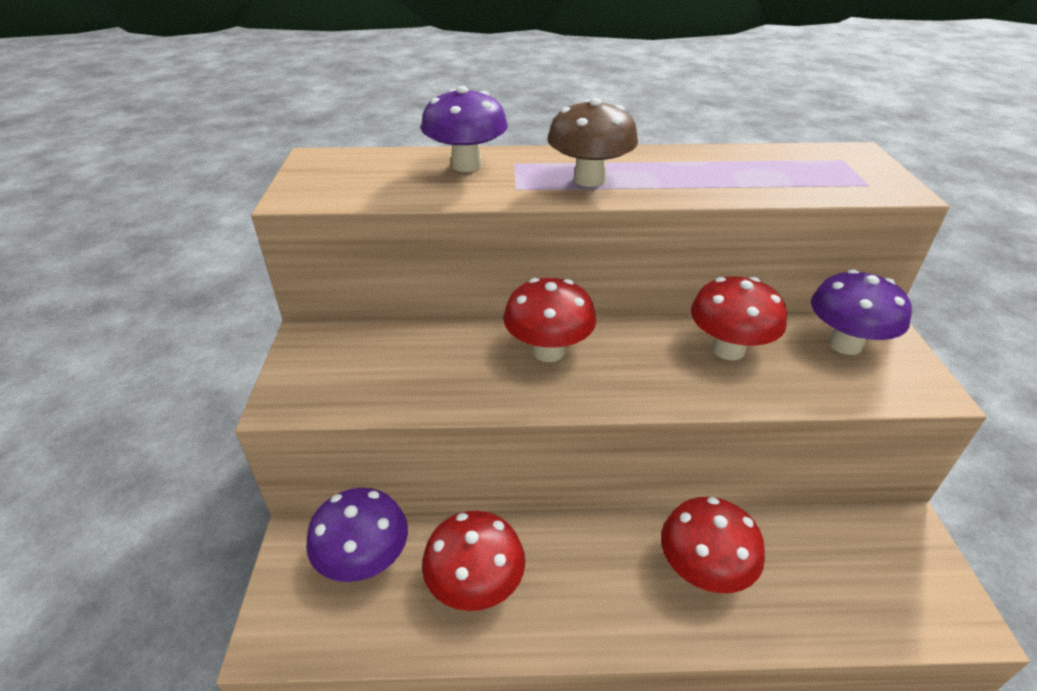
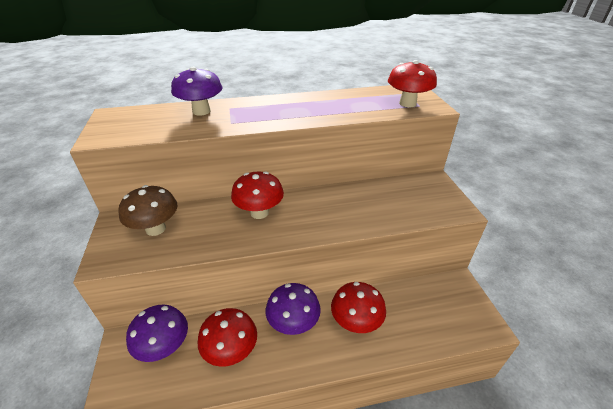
camera: 10 degrees left, 0 degrees up
brown mushroom [547,98,638,187] -> brown mushroom moved to [118,185,177,236]
red mushroom [691,276,787,360] -> red mushroom moved to [388,60,437,107]
purple mushroom [811,269,912,355] -> purple mushroom moved to [266,283,321,335]

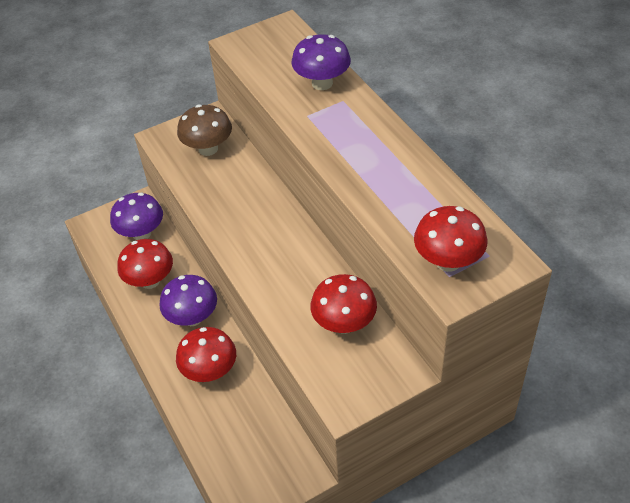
camera: 75 degrees right, 10 degrees up
red mushroom [231,171,284,219] -> red mushroom moved to [310,274,377,334]

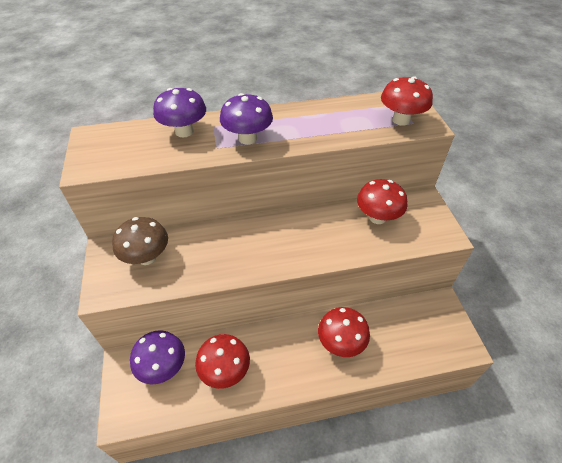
camera: 75 degrees left, 0 degrees up
purple mushroom [159,275,217,326] -> purple mushroom moved to [220,93,273,145]

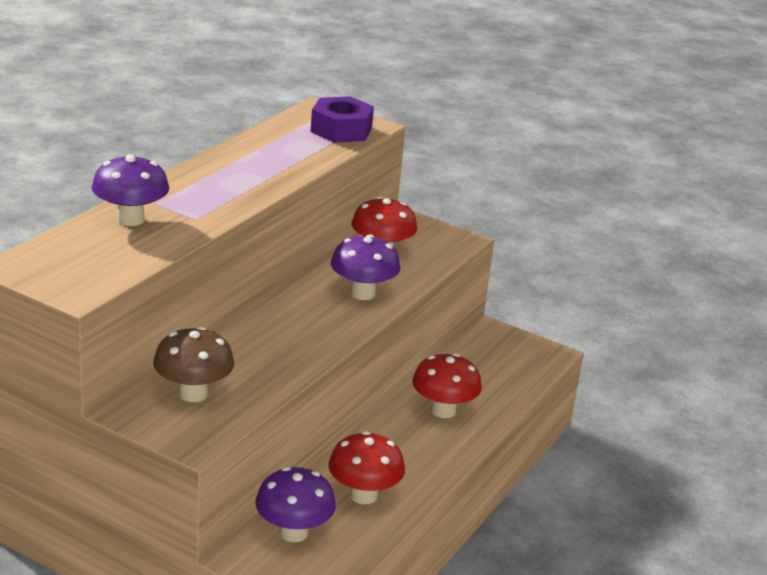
camera: 50 degrees left, 20 degrees down
purple mushroom [220,93,273,145] -> purple mushroom moved to [331,234,400,300]
red mushroom [381,76,433,126] -> purple nut [311,96,374,143]

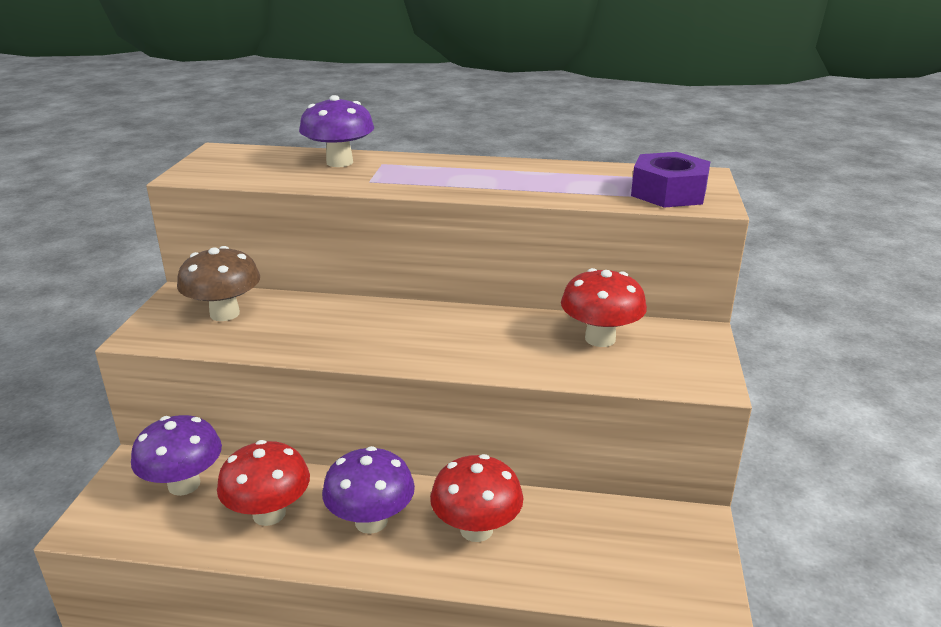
camera: 70 degrees right, 0 degrees up
purple mushroom [331,234,400,300] -> purple mushroom moved to [322,446,415,534]

